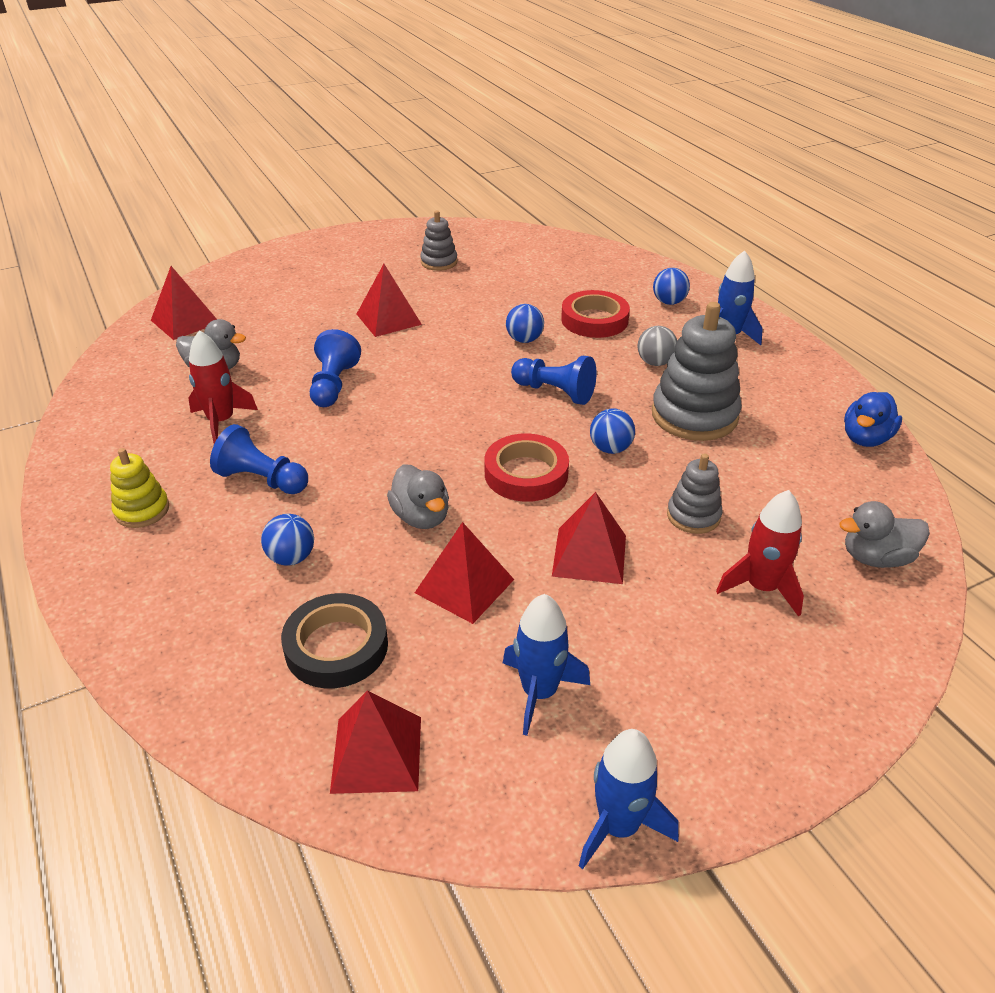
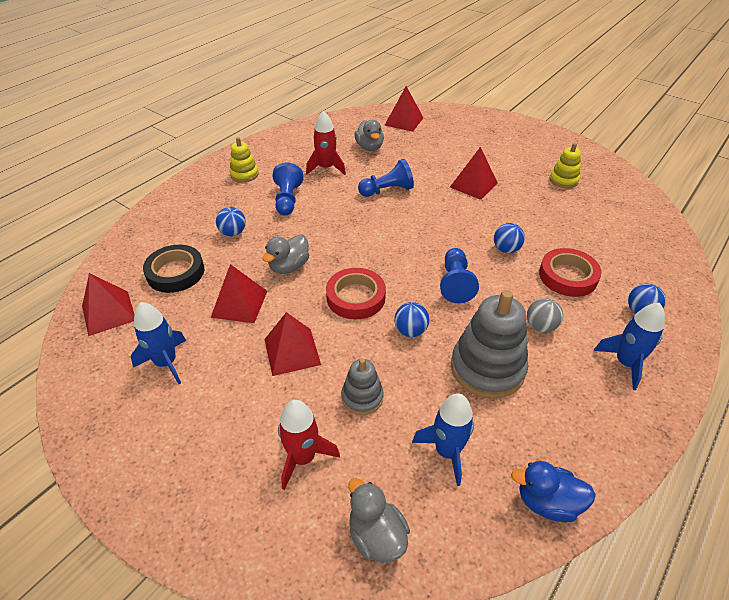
camera: 65 degrees right, 5 degrees up
grey stacking toy [420,211,457,271] -> yellow stacking toy [550,143,581,188]
blue rocket [579,729,679,869] -> blue rocket moved to [412,393,474,486]

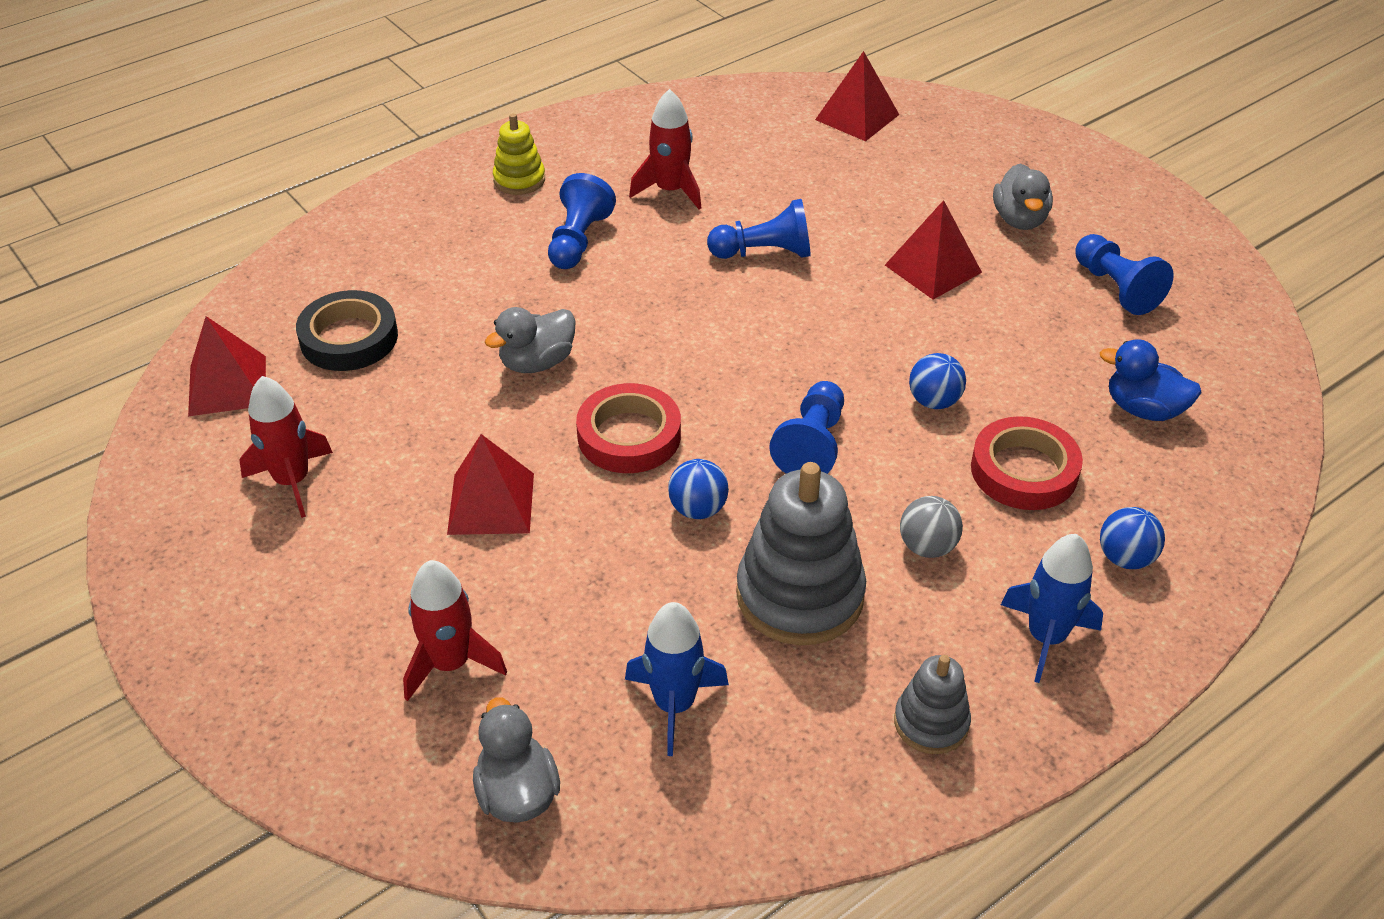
camera: 15 degrees right, 0 degrees up
blue rocket [131,302,186,384] -> red rocket [239,376,333,518]
red pyramid [211,264,267,323] -> none
blue ball [216,207,246,236] -> none
grey stacking toy [341,358,384,415] -> grey stacking toy moved to [894,655,971,754]
grey duck [355,120,384,151] -> grey duck moved to [993,164,1053,230]
blue duck [511,461,596,522] -> blue duck moved to [1100,339,1202,421]
yellow stacking toy [550,143,581,188] -> blue pawn [1075,234,1174,315]

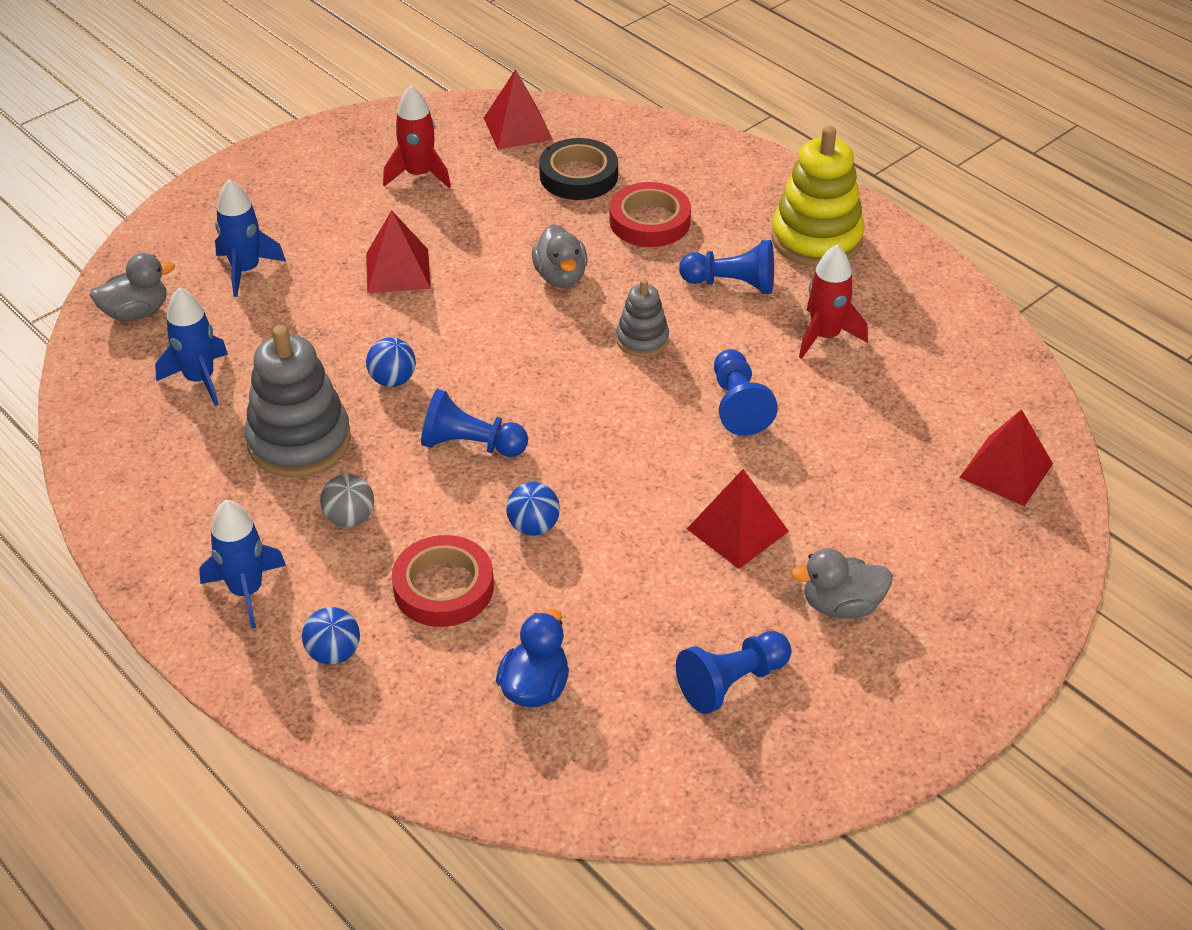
camera: 85 degrees right, 0 degrees up
red rocket [403,560,507,701] -> blue rocket [215,179,286,297]
grey duck [485,307,576,373] -> grey duck turned 150 degrees counterclockwise [532,224,588,287]
yellow stacking toy [493,113,545,195] -> yellow stacking toy [771,126,865,267], size x1.84
red tape [576,383,681,473] -> red tape moved to [610,182,691,247]
grey stacking toy [894,655,971,754] -> grey stacking toy moved to [616,279,669,357]

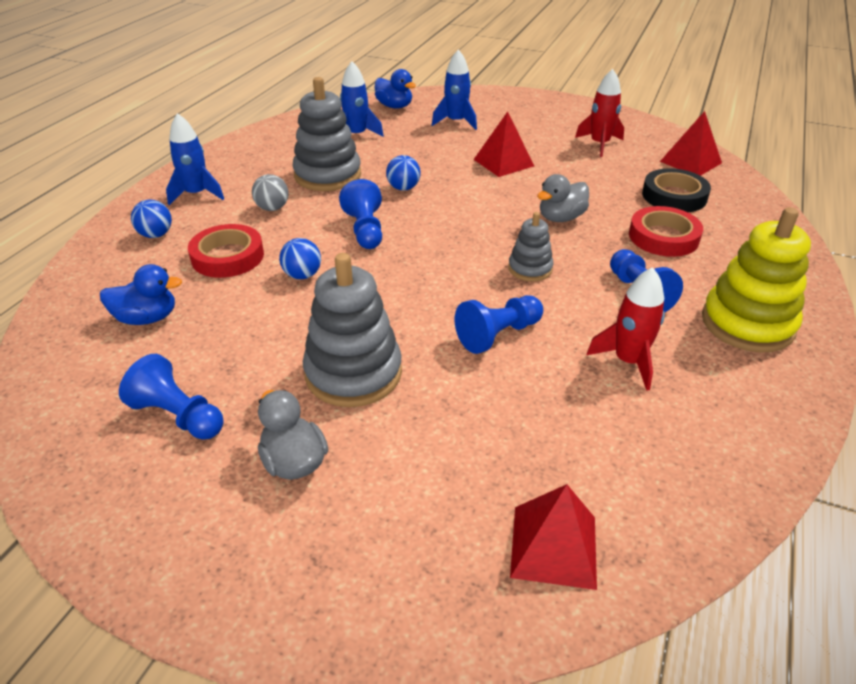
camera: 65 degrees right, 5 degrees down
grey duck [90,253,175,321] -> blue duck [375,69,416,109]
red pyramid [687,469,789,569] -> grey stacking toy [303,253,402,407]

